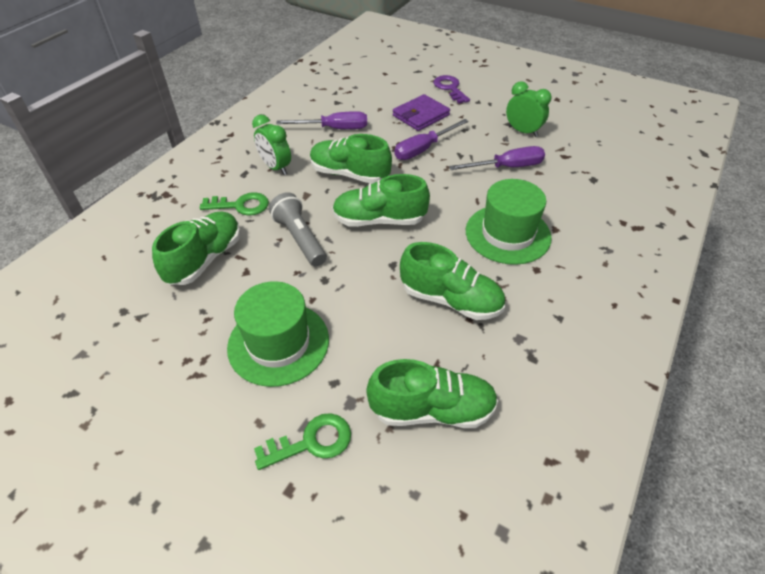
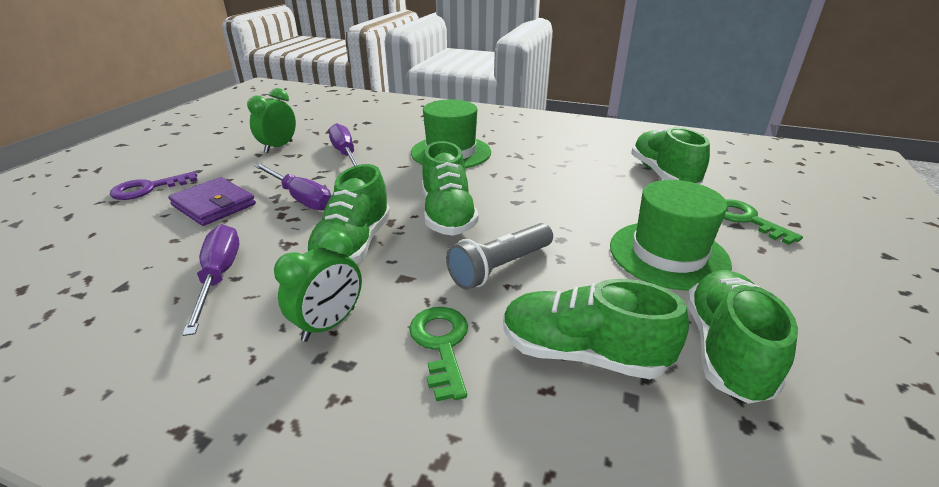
camera: 100 degrees left, 15 degrees down
green shoe [400,242,505,320] -> green shoe moved to [687,270,798,404]

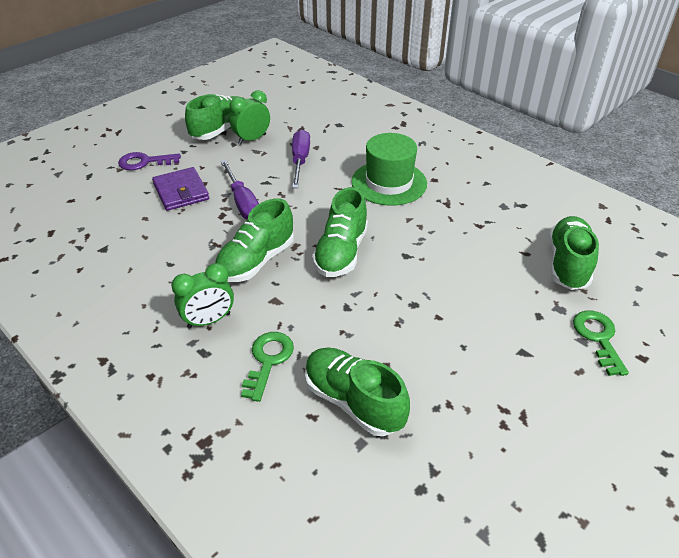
camera: 25 degrees right, 10 degrees up
purple screwdriver [182,225,239,336] -> none
grey flashlight [446,223,553,290] -> none
green hat [610,180,732,291] -> none
green shoe [687,270,798,404] -> green shoe moved to [185,94,245,140]

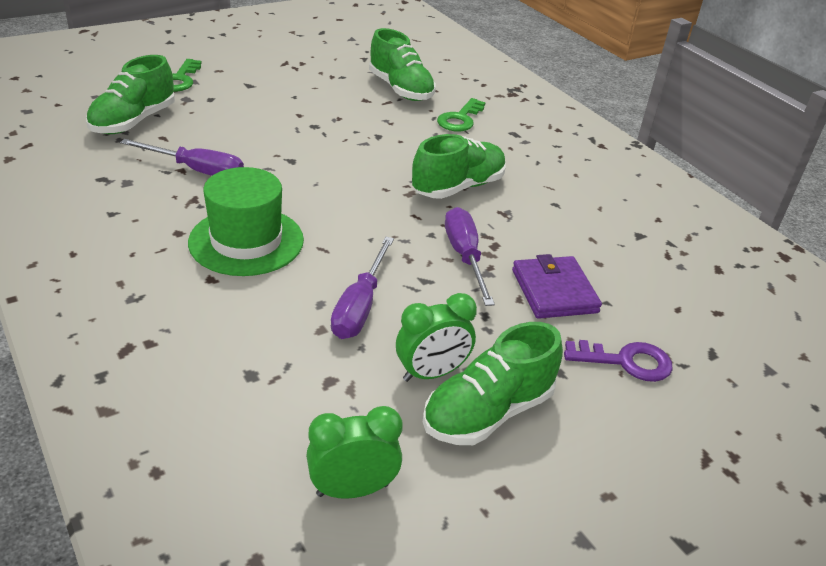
camera: 170 degrees left, 5 degrees down
green clock [171,263,234,329] -> green clock moved to [306,406,403,499]
green shoe [312,187,368,277] -> none
none -> purple screwdriver [120,139,244,176]

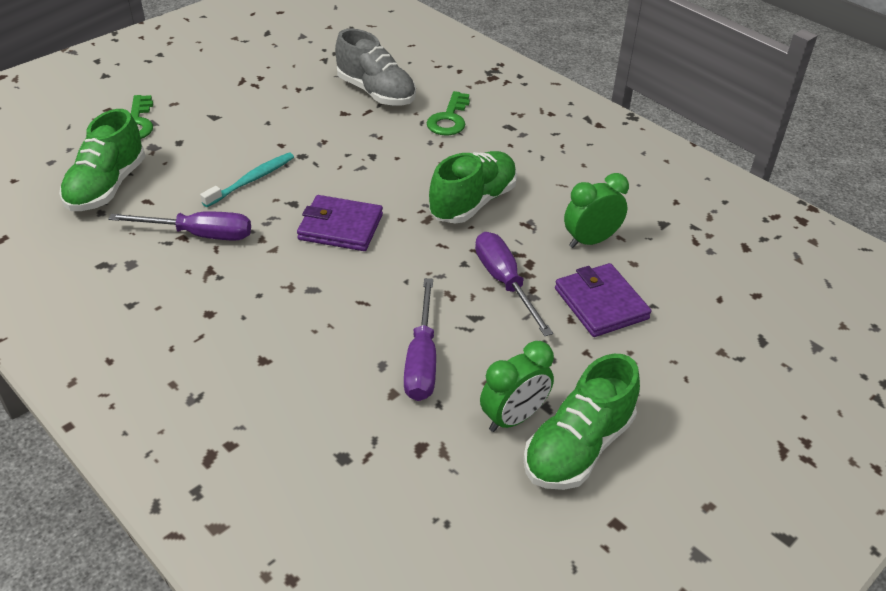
camera: 10 degrees left, 5 degrees up
green hat [188,167,304,276] -> none
green clock [306,406,403,499] -> green clock moved to [564,173,629,248]
green shoe [369,28,436,101] -> grey shoe [335,29,416,106]
purple key [564,340,673,382] -> none
none -> turquoise toothbrush [200,153,294,207]
none -> purple wallet [297,195,383,251]

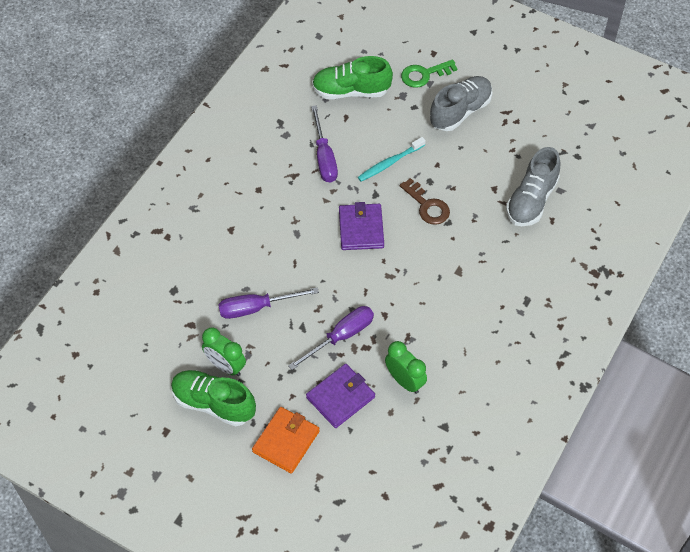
camera: 75 degrees right, 15 degrees up
turquoise toothbrush [200,153,294,207] -> turquoise toothbrush turned 120 degrees clockwise [358,137,426,182]
green key [427,91,470,136] -> none
green shoe [429,151,517,223] -> none
none -> orange wallet [252,407,320,474]
none -> brown key [400,178,450,225]
none -> grey shoe [430,76,492,131]

